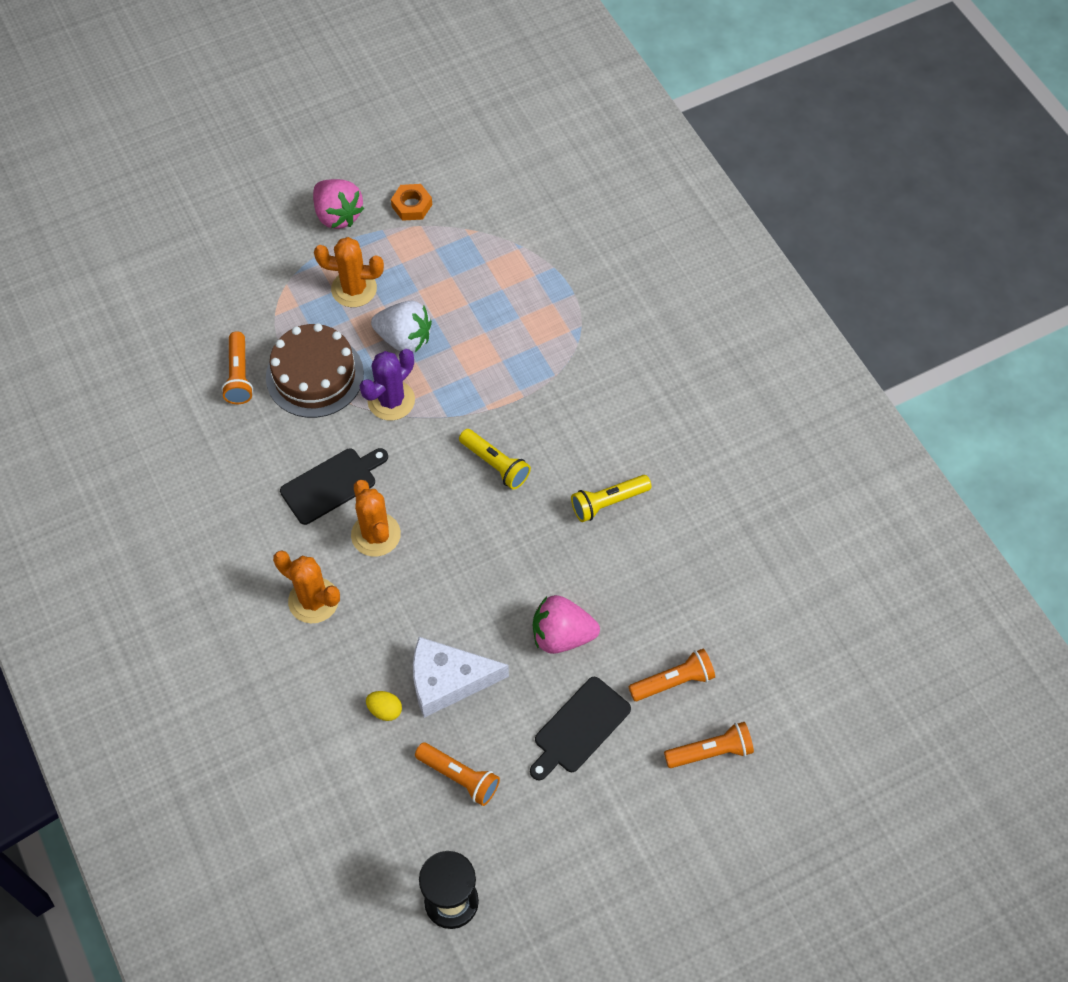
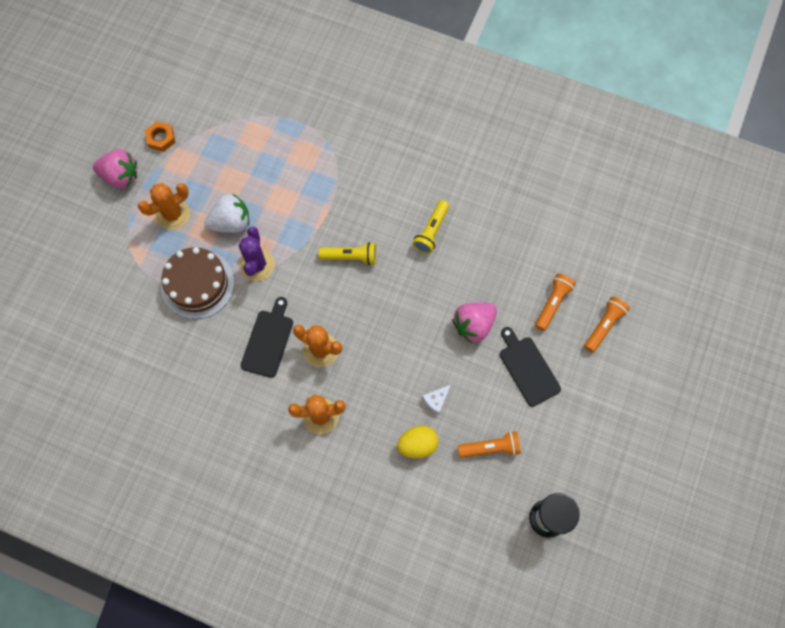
camera: 40 degrees left, 10 degrees up
orange flashlight [221,331,253,404] -> none
yellow egg [366,691,402,721] -> yellow egg [397,426,439,459], size x1.56
white cheese [413,637,509,718] -> white cheese [422,385,451,415], size x0.47
black cutting board [530,677,631,781] -> black cutting board turned 150 degrees clockwise [500,327,561,407]

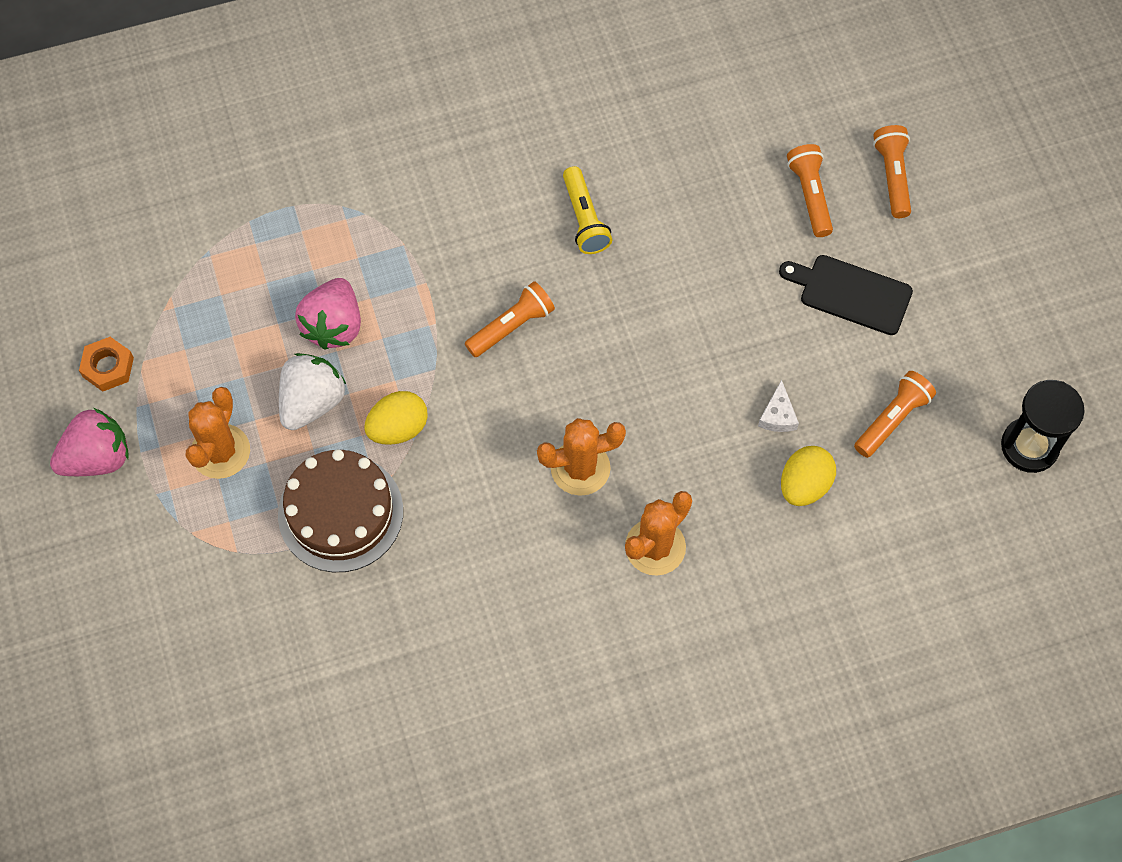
camera: 40 degrees left, 5 degrees down
purple cactus [239,227,275,281] -> yellow egg [365,391,428,445]
black cutting board [240,297,293,378] -> none
yellow flashlight [319,242,377,265] -> orange flashlight [465,281,555,357]
pink strawberry [452,302,497,344] -> pink strawberry moved to [295,278,361,350]

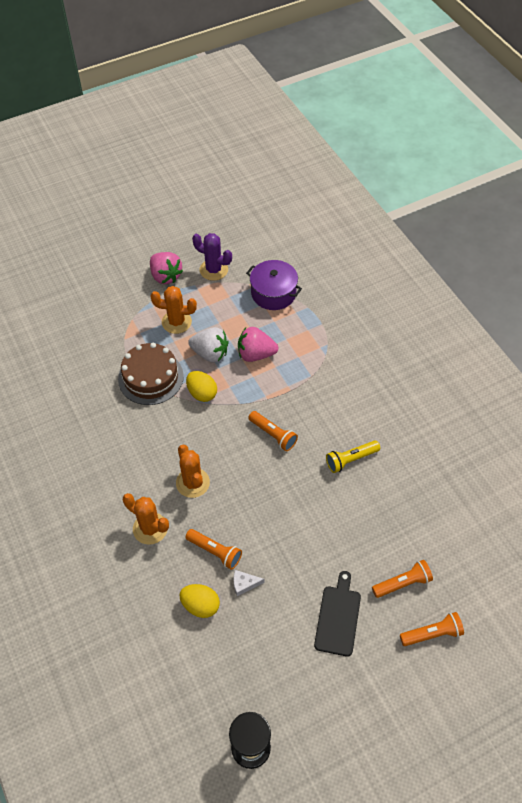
camera: 80 degrees right, 10 degrees down
orange nut [79,337,134,392] -> purple cactus [192,233,232,281]
orange flashlight [854,371,936,458] -> orange flashlight moved to [185,529,242,570]
none -> purple pot [246,260,302,310]

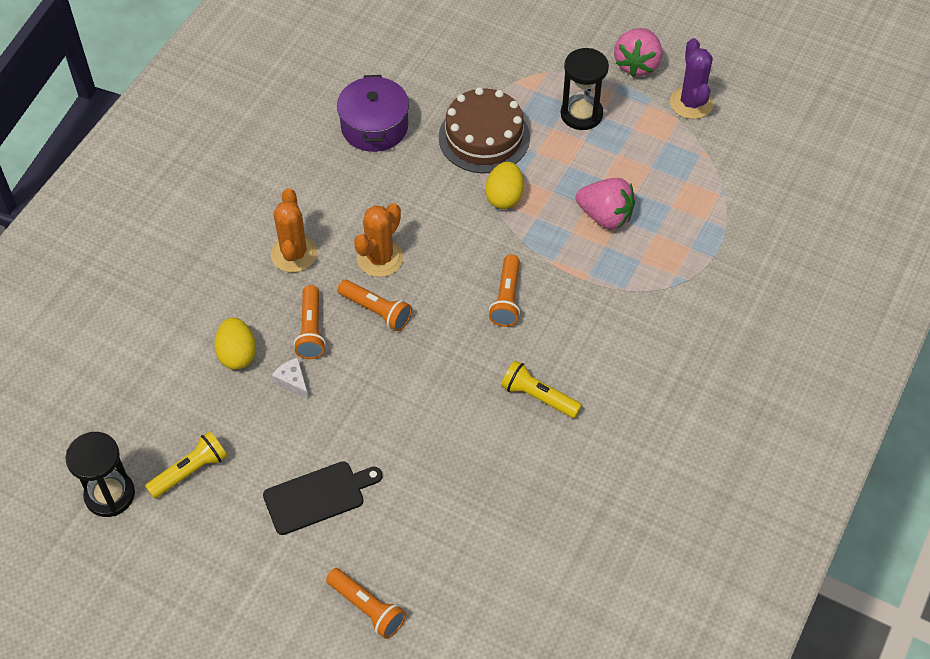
camera: 55 degrees right, 0 degrees up
orange cactus [151,286,197,334] -> black hourglass [560,48,609,130]
white strawberry [188,327,229,363] -> none
pink strawberry [238,327,278,362] -> pink strawberry turned 150 degrees clockwise [576,178,635,230]
purple pot [246,260,302,310] -> purple pot moved to [337,75,409,152]
orange flashlight [372,560,433,598] -> orange flashlight moved to [337,280,412,331]
none -> yellow flashlight [145,431,227,498]

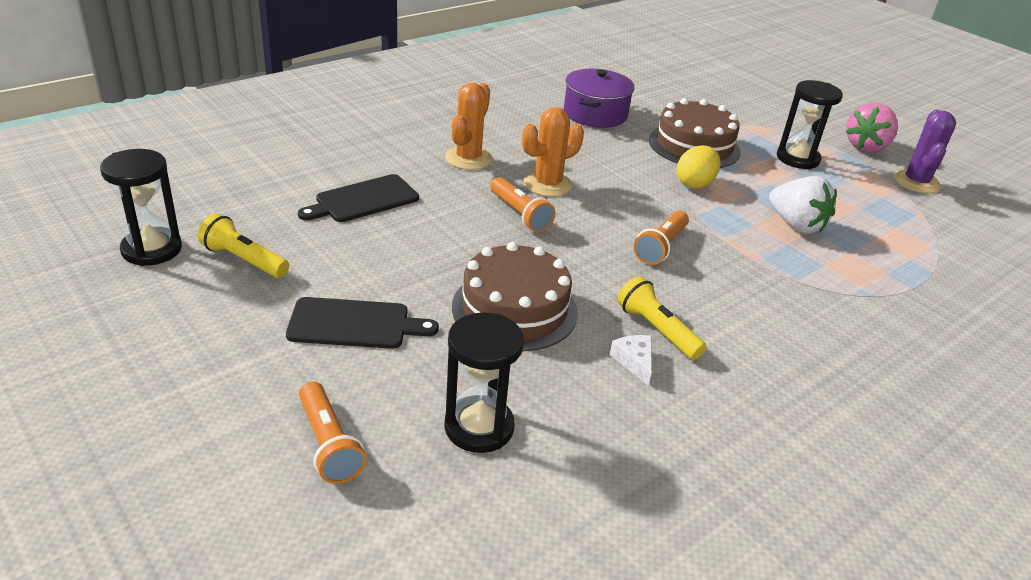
camera: 20 degrees right, 20 degrees down
yellow flashlight [145,431,227,498] -> yellow flashlight turned 135 degrees counterclockwise [198,213,289,278]
yellow egg [214,318,256,370] -> black cutting board [298,174,419,222]
white cheese [271,358,308,399] -> white cheese moved to [610,335,652,386]
orange flashlight [294,285,326,359] -> none
pink strawberry [576,178,635,230] -> white strawberry [769,176,837,234]
none -> black hourglass [444,312,524,453]
none -> brown cake [452,242,578,351]

